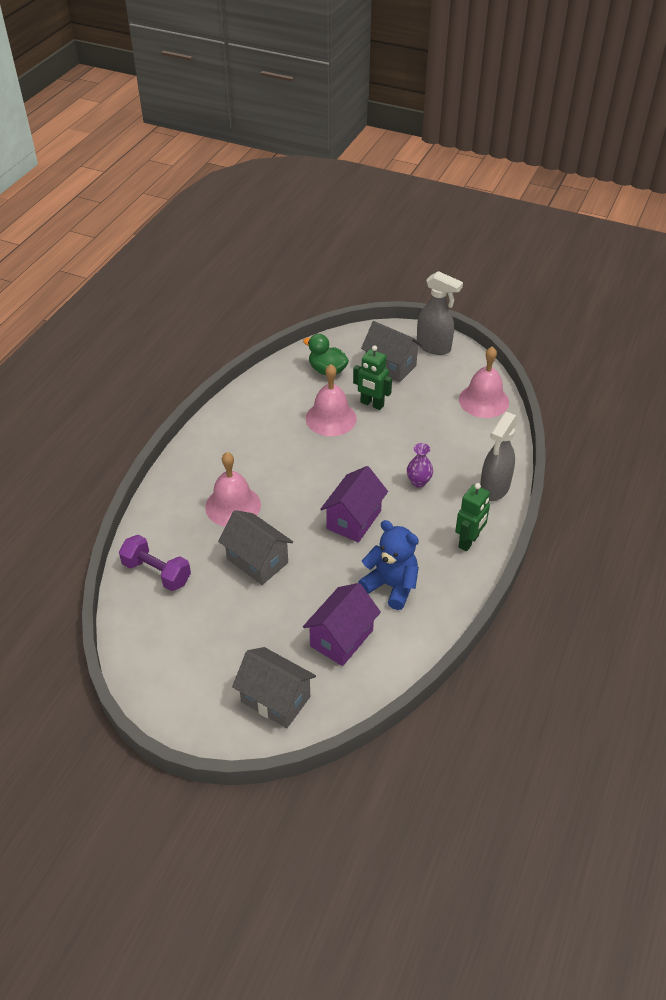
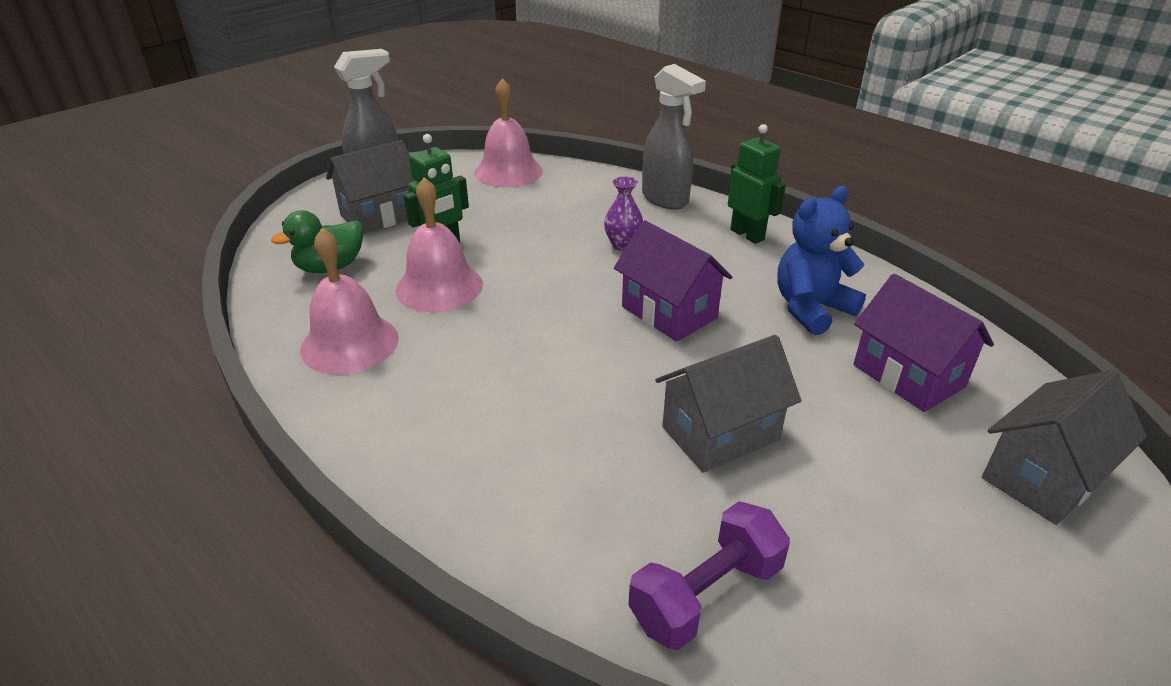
camera: 70 degrees left, 10 degrees down
pink bell [205,452,261,527] -> pink bell moved to [300,228,399,375]

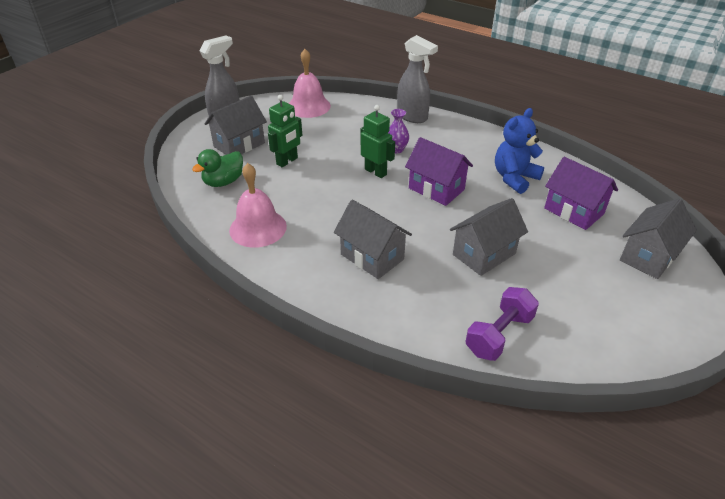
camera: 10 degrees left, 5 degrees up
pink bell [396,177,483,312] -> none
green robot [728,124,786,244] -> green robot moved to [361,105,395,178]
none -> grey house [334,200,412,279]

